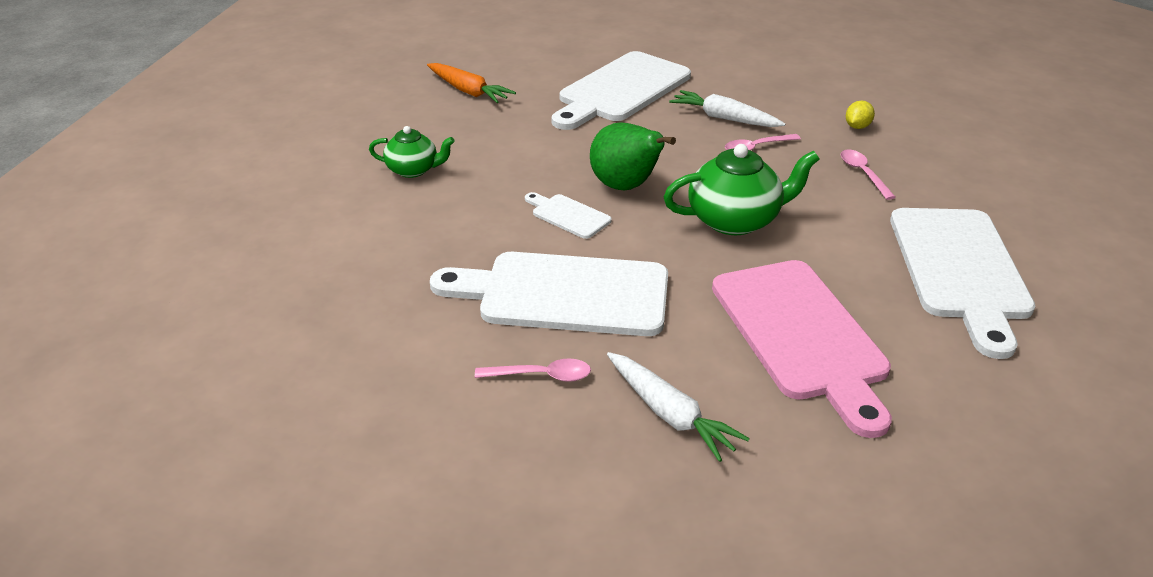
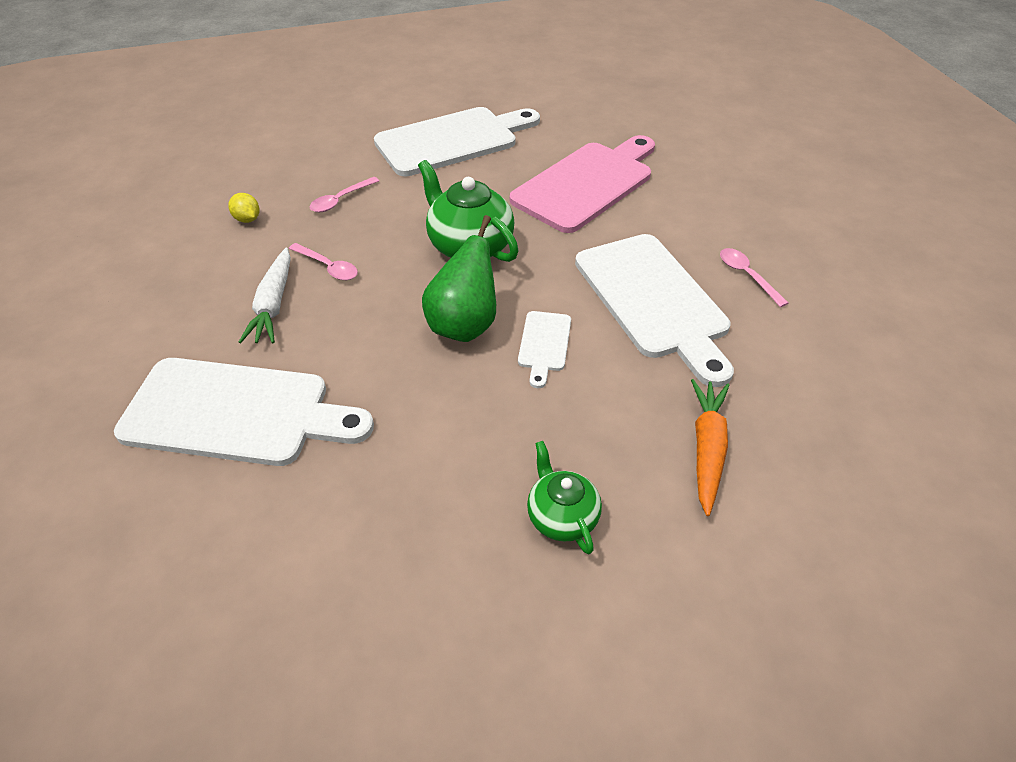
camera: 120 degrees left, 10 degrees up
orange carrot [427,63,516,103] -> orange carrot moved to [691,379,729,516]
white carrot [607,352,750,462] -> none
yellow lemon [846,100,875,129] -> yellow lemon turned 45 degrees clockwise [228,193,259,223]

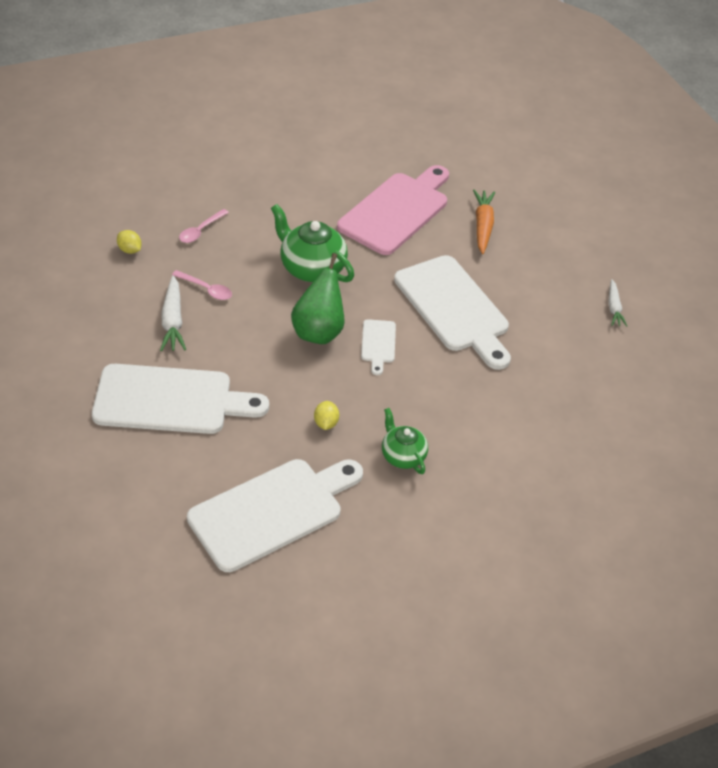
camera: 10 degrees left, 0 degrees up
white cutting board [374,107,540,176] -> white cutting board moved to [187,459,363,572]
orange carrot [691,379,729,516] -> orange carrot moved to [473,189,495,254]
pink spoon [720,248,788,307] -> none
none -> yellow lemon [314,401,339,430]
none -> white carrot [608,279,627,327]

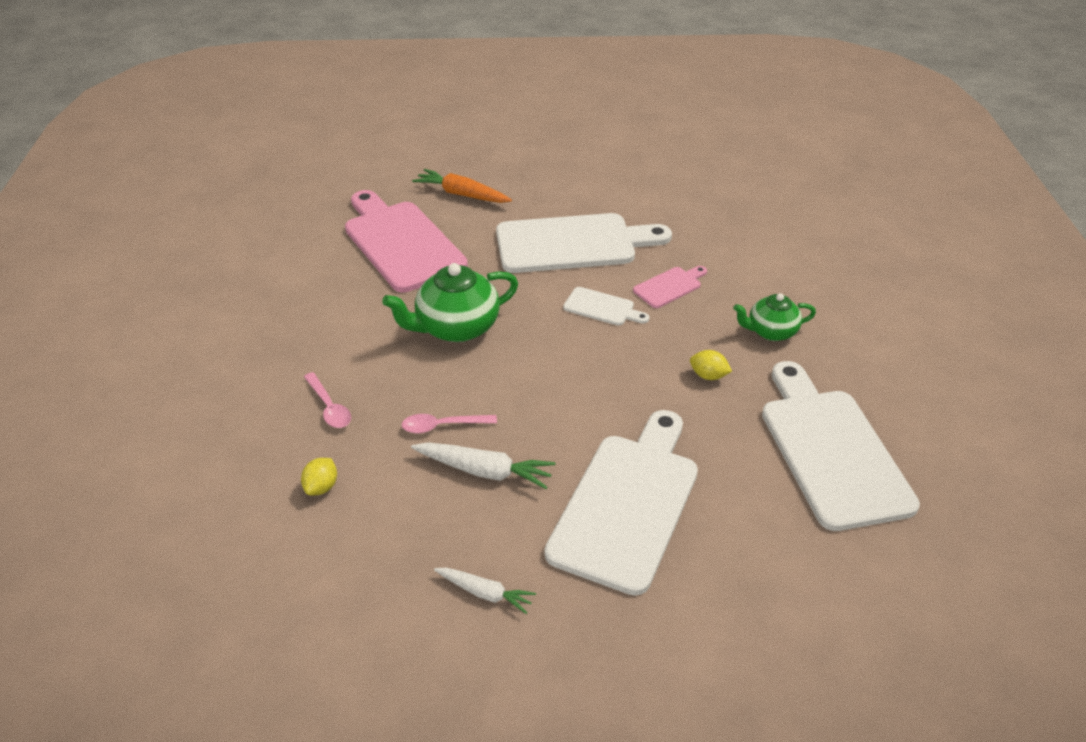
camera: 65 degrees left, 5 degrees down
yellow lemon [117,230,142,254] -> yellow lemon turned 45 degrees counterclockwise [301,458,337,495]
pink spoon [172,270,232,300] -> pink spoon turned 150 degrees counterclockwise [402,414,497,433]
green pear [291,253,345,344] -> none
white carrot [608,279,627,327] -> white carrot moved to [434,568,536,614]
none -> pink cutting board [633,266,707,308]

